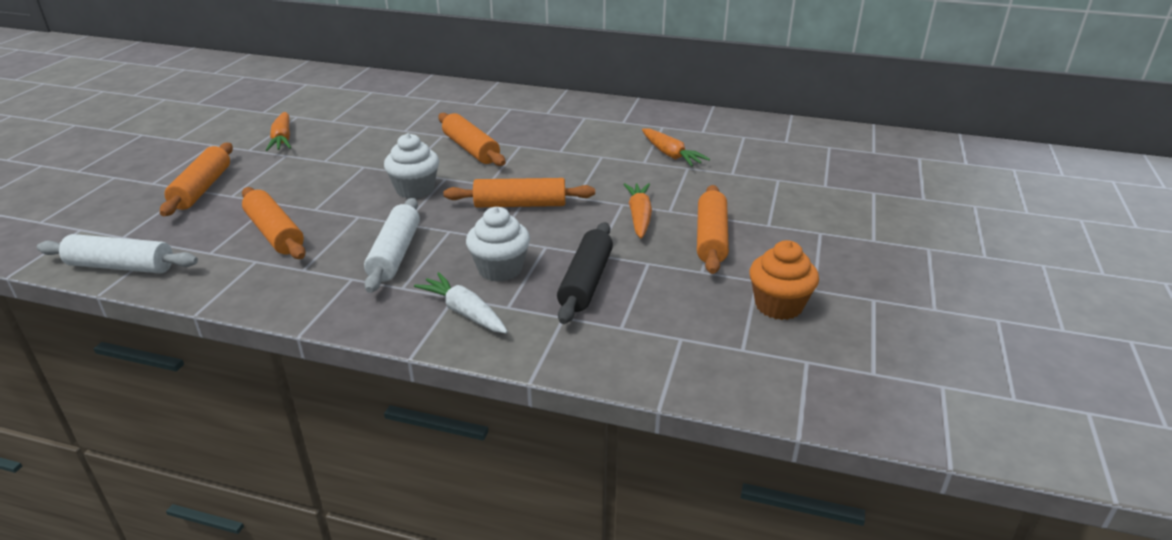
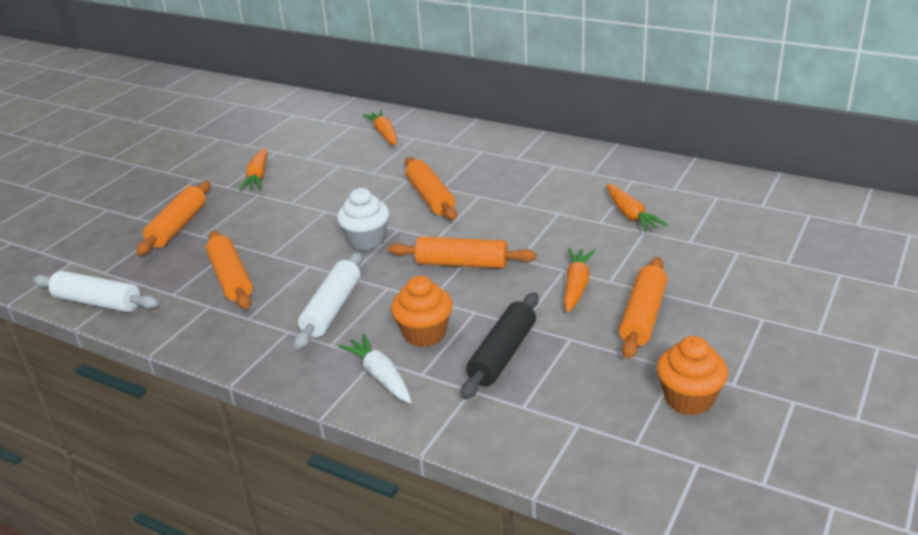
camera: 15 degrees right, 0 degrees up
white cupcake [466,207,530,282] -> orange cupcake [391,276,453,347]
none -> orange carrot [362,110,397,145]

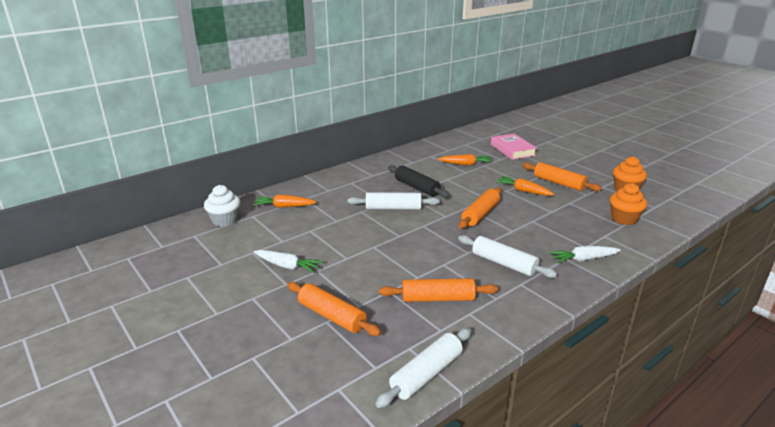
camera: 70 degrees left, 5 degrees down
orange carrot [239,148,268,191] -> white carrot [254,250,323,273]
white cupcake [337,188,390,250] -> white cupcake moved to [204,185,241,227]
orange cupcake [391,276,453,347] -> orange cupcake moved to [610,183,647,225]
orange rolling pin [405,157,457,220] -> white rolling pin [348,192,440,210]
black rolling pin [461,292,539,400] -> black rolling pin moved to [388,165,450,198]
none -> pink book [491,134,537,160]

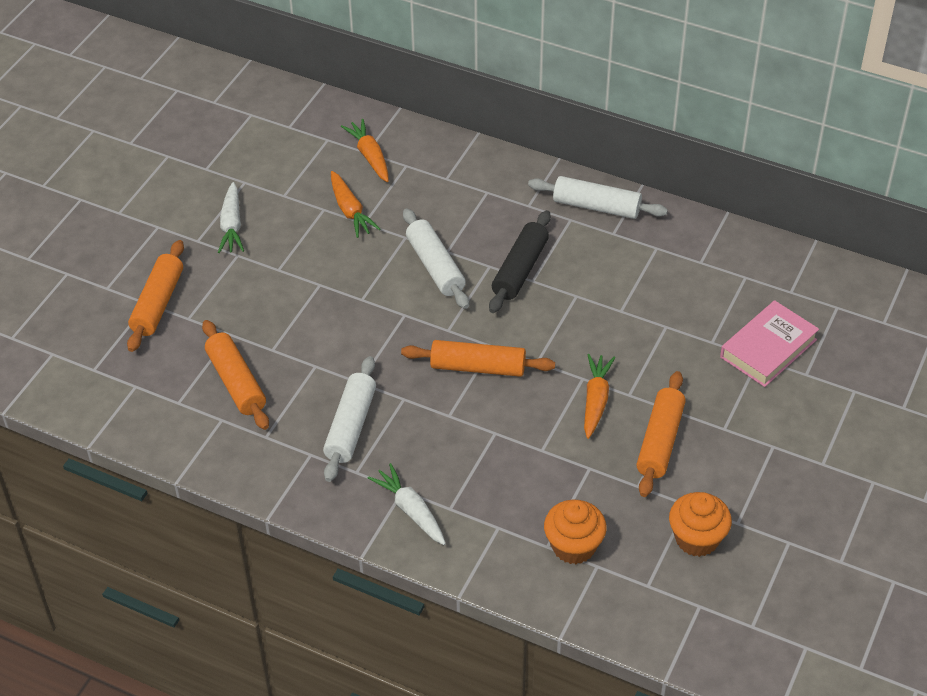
camera: 65 degrees right, 20 degrees up
white cupcake [204,185,241,227] -> none
white rolling pin [376,328,471,408] -> white rolling pin moved to [528,176,668,219]
orange carrot [438,154,493,165] -> orange carrot moved to [331,171,380,238]

